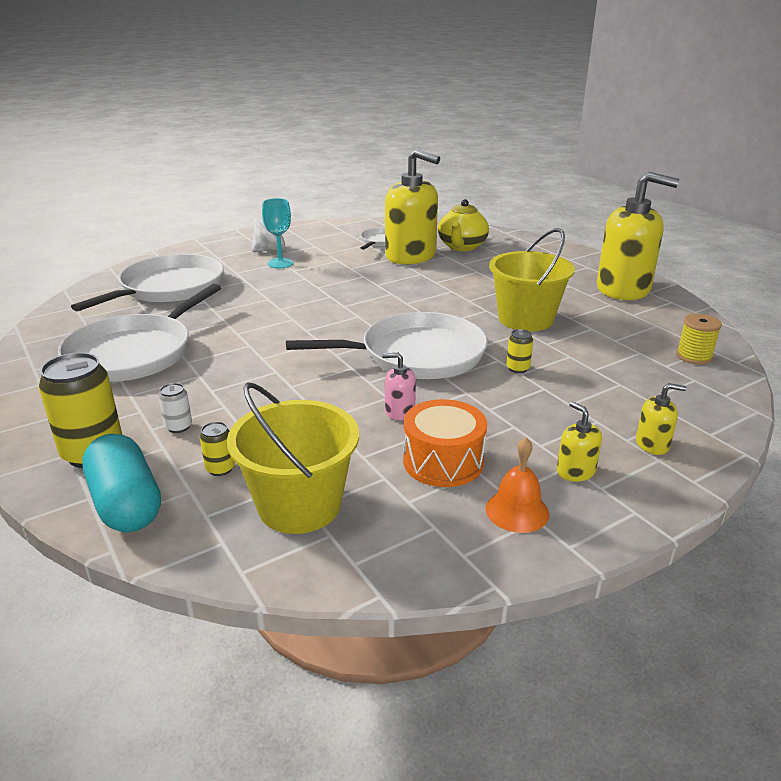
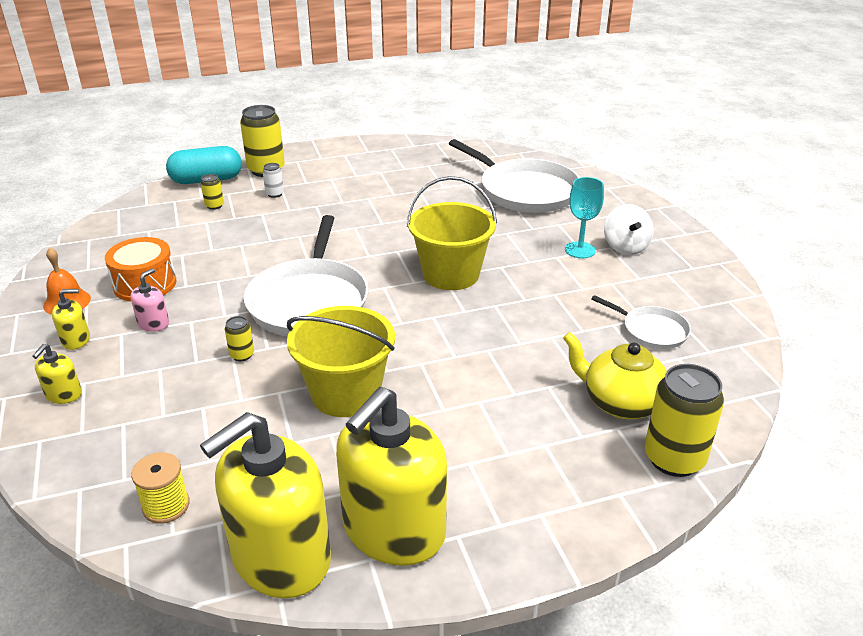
camera: 105 degrees right, 5 degrees up
white pan [58,284,221,382] -> none
yellow bucket [227,383,359,534] -> yellow bucket moved to [407,176,497,290]
pink soap dispenser [382,353,416,420] -> pink soap dispenser moved to [130,268,169,332]
yellow soap dispenser [385,149,440,265] -> yellow soap dispenser moved to [200,412,331,598]
none -> yellow can [645,364,724,477]

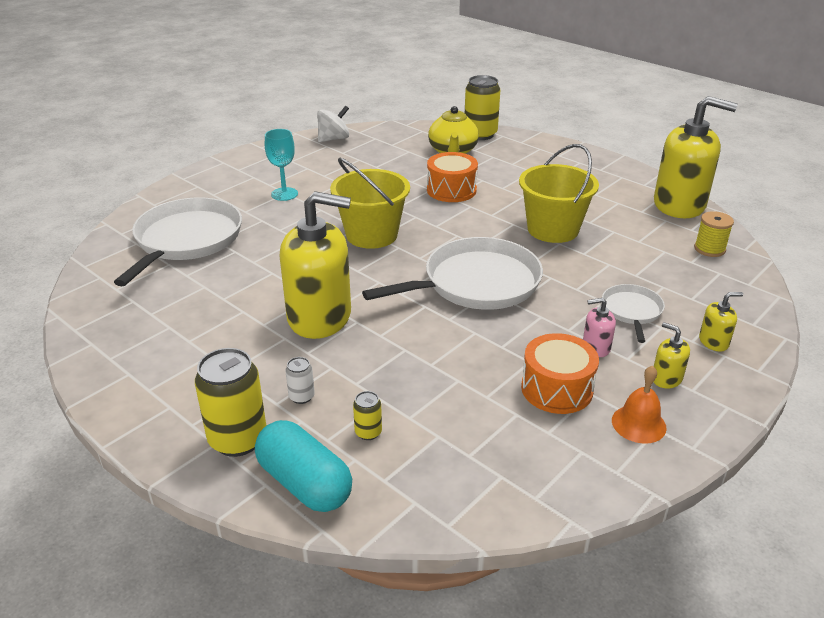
camera: 120 degrees left, 0 degrees up
yellow can [225,316,254,361] -> none
yellow soap dispenser [336,387,447,566] -> yellow soap dispenser moved to [280,191,351,339]
white pan [591,295,691,349] -> white pan moved to [602,284,665,343]
white spinning top [604,204,654,255] -> white spinning top moved to [317,106,349,143]
none -> orange drum [427,152,478,202]

